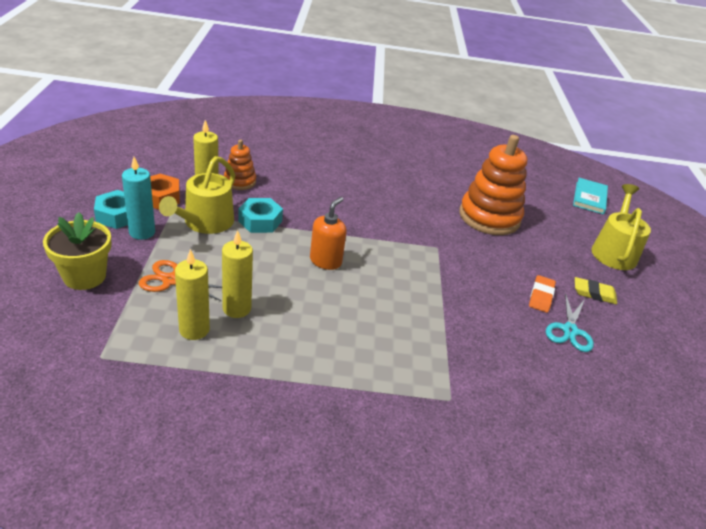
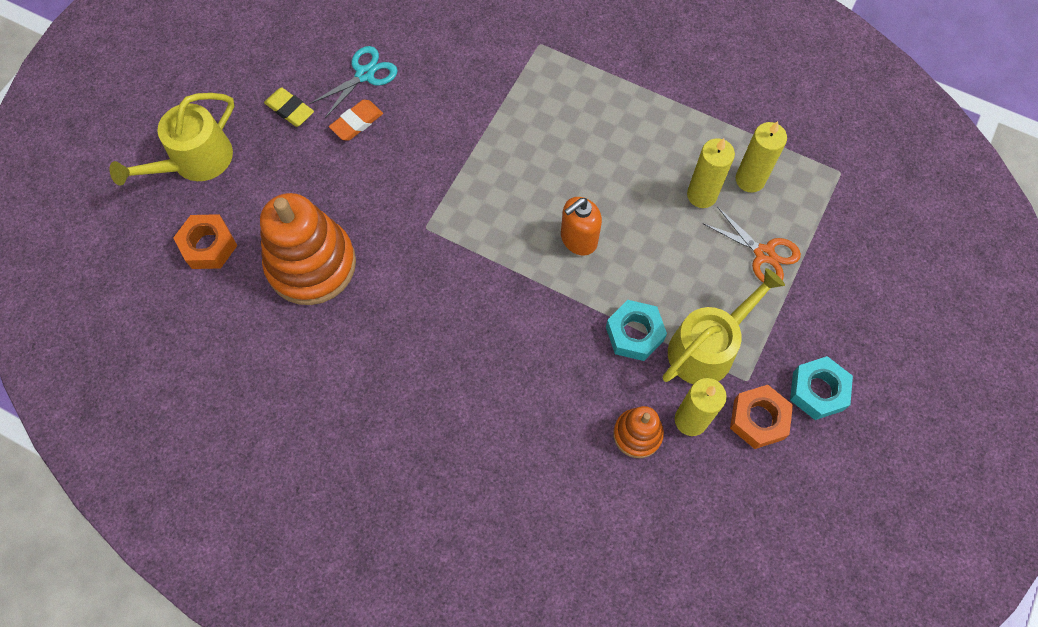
camera: 150 degrees left, 30 degrees up
yellow flower pot [43,212,111,290] -> none
turquoise candle [122,157,155,240] -> none
turquoise book [573,178,608,215] -> none
none -> orange nut [173,214,238,269]

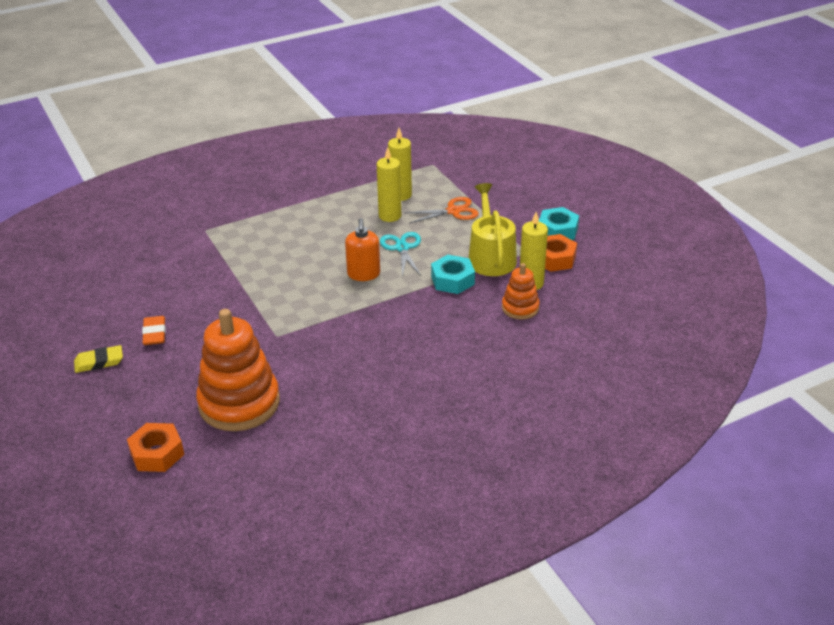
camera: 55 degrees left, 30 degrees down
yellow watering can [109,93,234,186] -> none
turquoise scissors [310,46,398,118] -> turquoise scissors moved to [380,232,421,277]

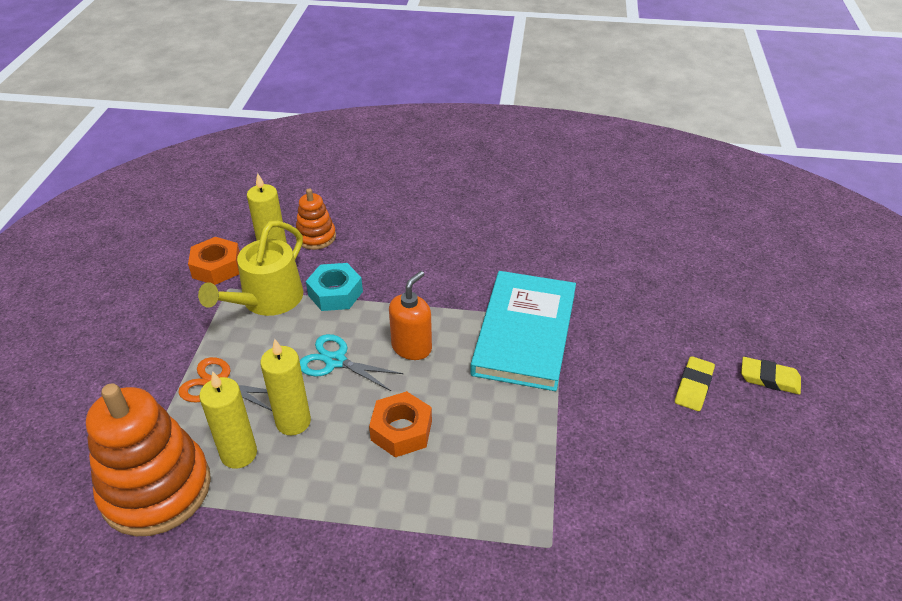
camera: 145 degrees left, 5 degrees up
orange nut [127,423,184,472] -> orange nut moved to [369,391,432,457]
orange eraser [142,316,166,345] -> yellow eraser [675,356,715,411]
orange stacking toy [196,309,280,431] -> orange stacking toy moved to [86,383,211,536]
turquoise scissors [380,232,421,277] -> turquoise scissors turned 90 degrees clockwise [300,334,403,391]
turquoise nut [539,207,579,240] -> none
none -> turquoise book [470,271,576,391]

